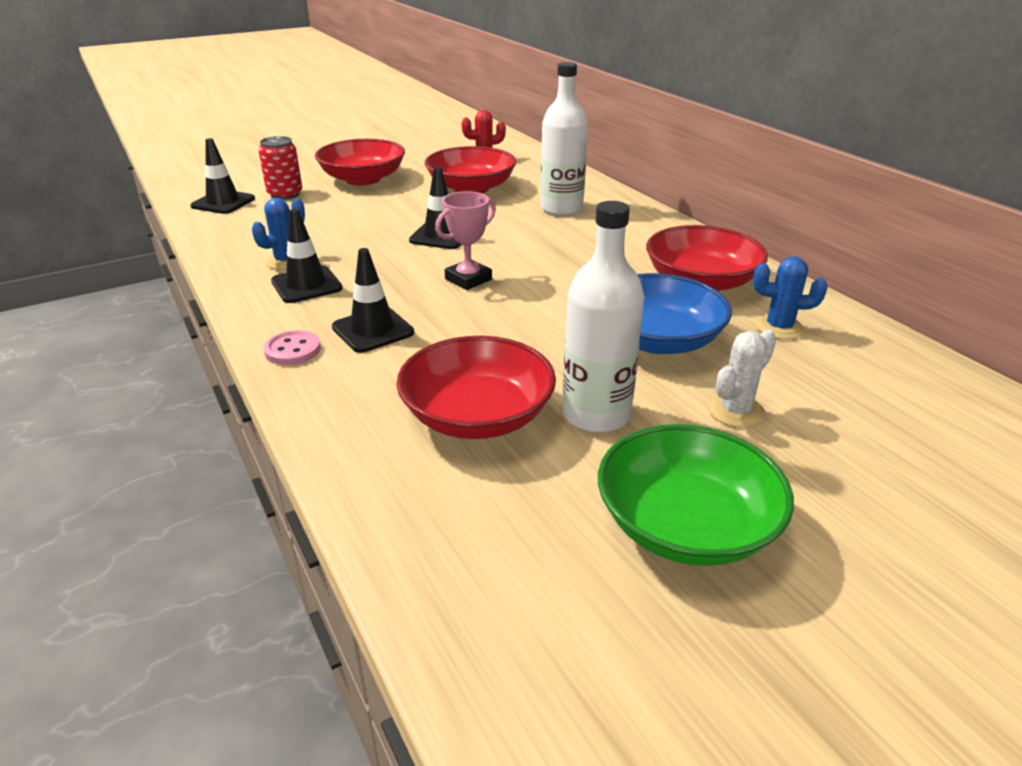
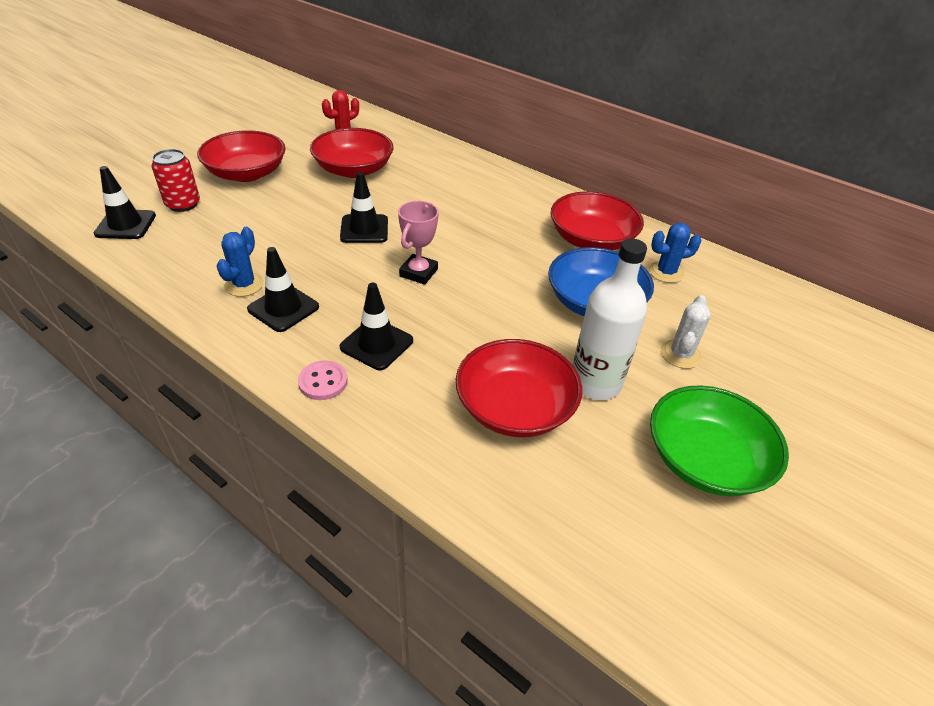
camera: 25 degrees left, 10 degrees up
white bottle [540,62,588,216] -> none

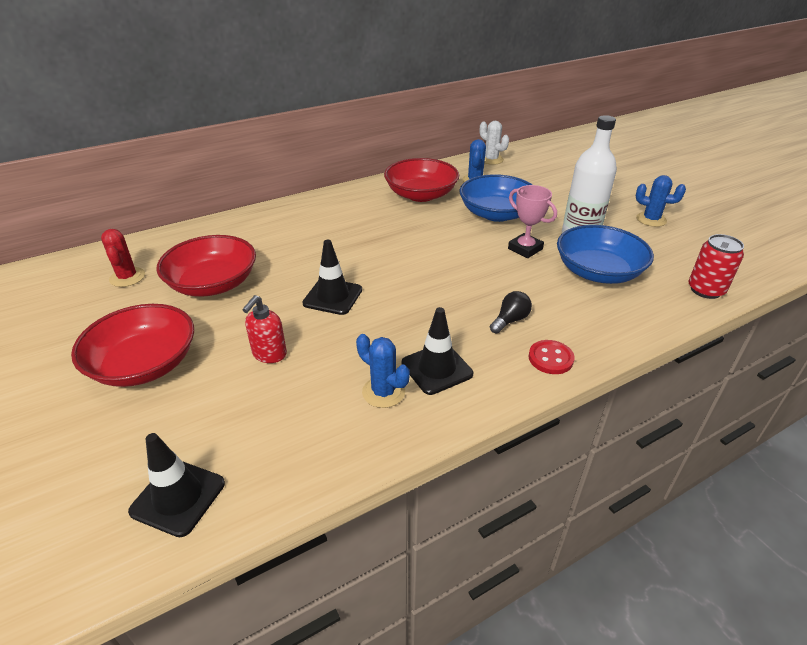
camera: 65 degrees left, 5 degrees down
red can [152,149,200,212] -> red can moved to [689,234,744,299]
pink button [298,360,348,400] -> red button [529,340,575,374]
black traffic cone [339,283,413,370] -> black light bulb [490,291,532,333]
pink trophy [398,201,439,285] -> pink trophy moved to [508,185,557,258]
red bowl [456,339,582,437] -> blue bowl [557,225,654,284]
green bowl [650,385,789,496] -> blue cactus [636,175,686,227]
white cactus [661,295,711,369] -> white cactus moved to [480,121,509,165]
none -> red soap dispenser [242,295,287,363]

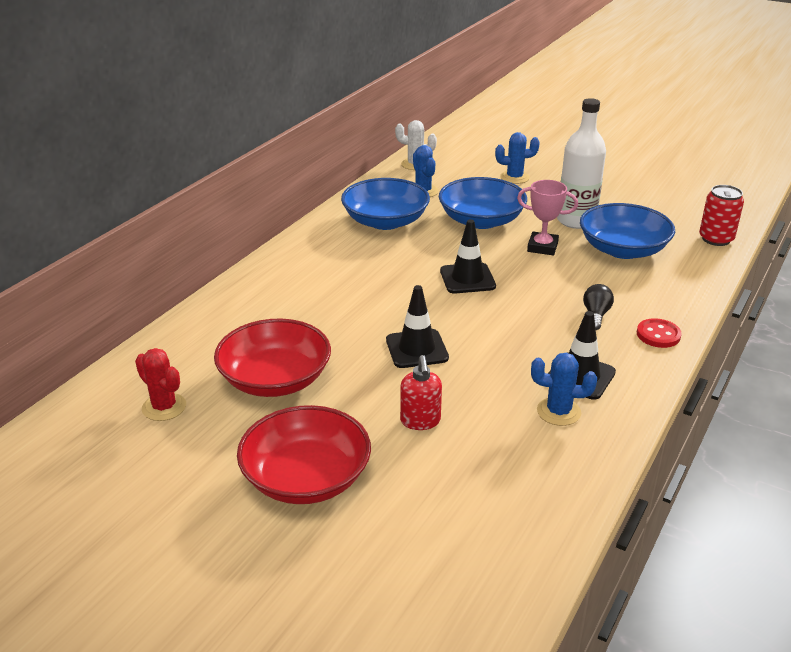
camera: 30 degrees left, 5 degrees down
black traffic cone [128,433,225,537] -> black traffic cone moved to [440,219,496,293]
red bowl [384,158,459,202] -> blue bowl [341,178,430,230]
blue cactus [636,175,686,227] -> blue cactus moved to [495,132,540,184]

